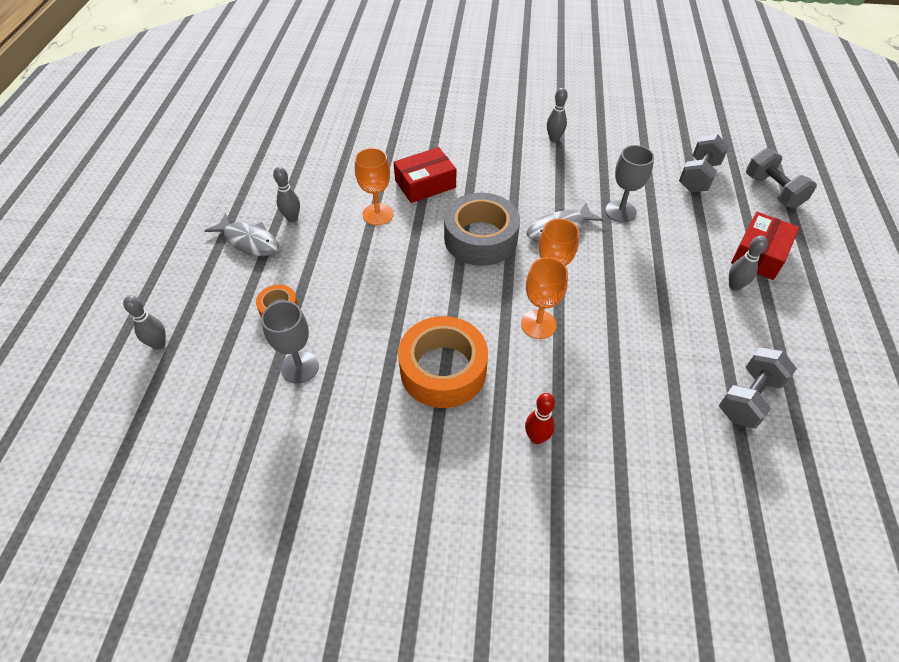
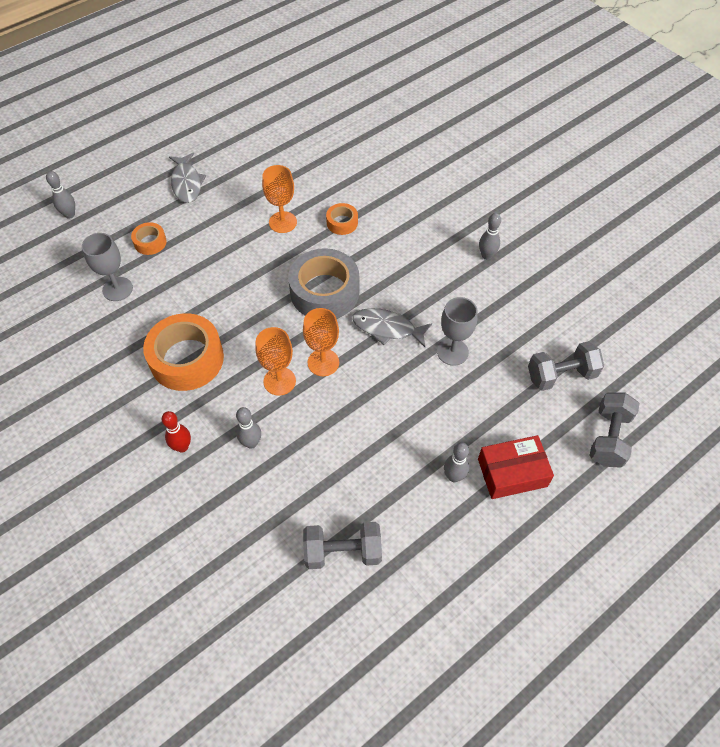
camera: 45 degrees right, 5 degrees up
grey bowling pin [273,167,300,222] -> grey bowling pin moved to [236,407,261,449]
red box [393,147,456,203] -> orange tape [326,203,358,235]

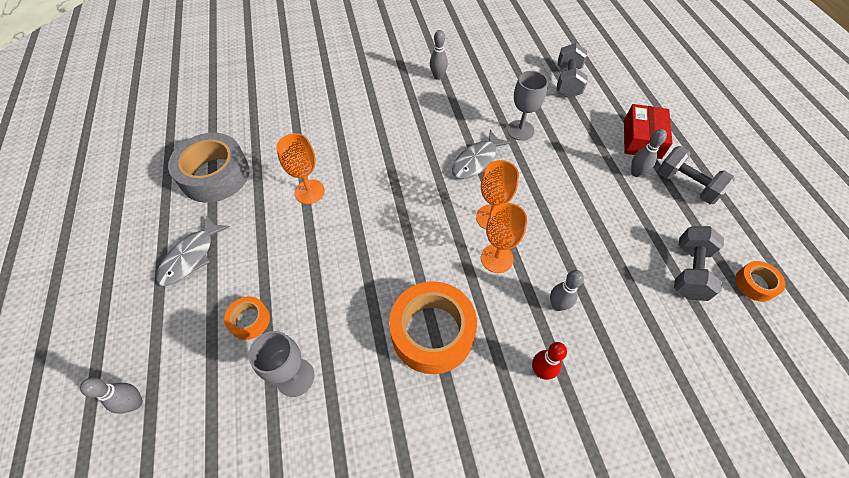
camera: 65 degrees left, 0 degrees up
grey fish [169,153,206,203] -> grey fish turned 105 degrees clockwise [156,215,230,286]
grey tape [288,248,359,319] -> grey tape moved to [168,133,249,203]
orange tape [326,203,358,235] -> orange tape moved to [735,261,785,302]
grey dumbbell [589,392,640,468] -> grey dumbbell moved to [658,146,735,204]

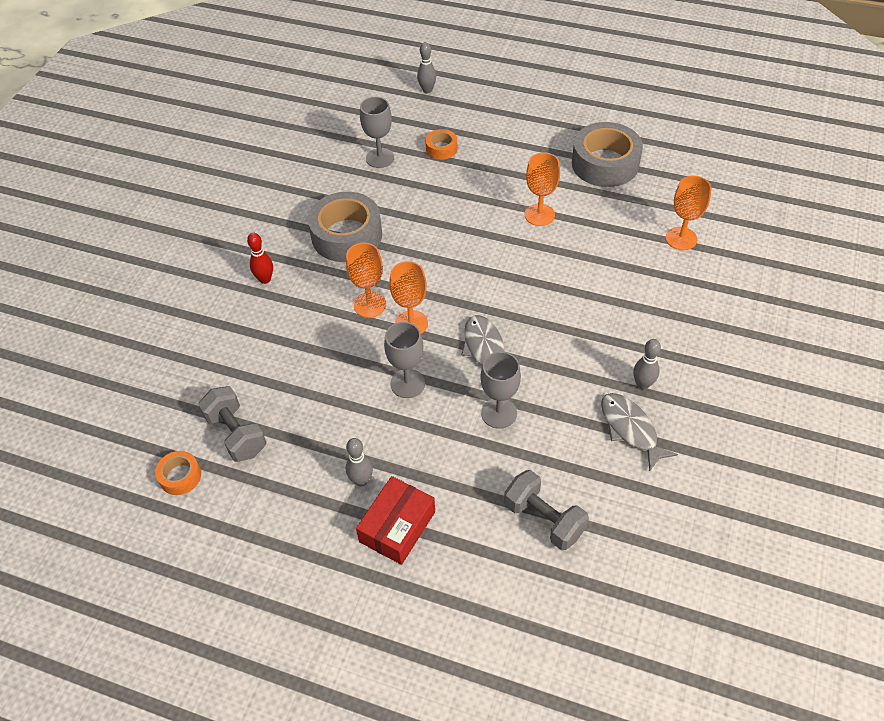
camera: 125 degrees right, 5 degrees down
grey fish [156,215,230,286] -> grey fish moved to [601,393,678,472]
orange tape [389,281,477,374] -> grey tape [308,192,382,262]
grey bowling pin [550,270,584,311] -> none
red box [624,104,673,159] -> red box turned 75 degrees clockwise [356,476,435,565]
grey dumbbell [658,146,735,204] -> none
none -> grey goblet [384,322,425,398]
none -> orange goblet [666,176,711,250]

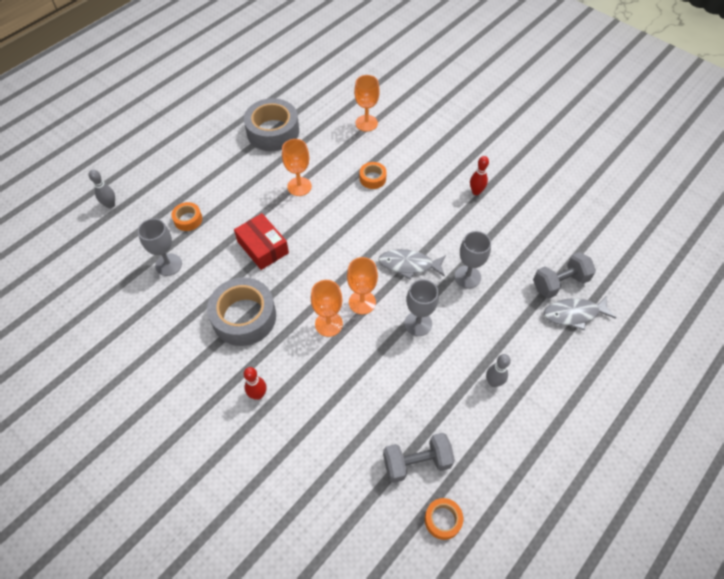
camera: 70 degrees left, 5 degrees up
red box [356,476,435,565] -> red box moved to [234,213,289,270]
grey fish [601,393,678,472] -> grey fish moved to [544,296,616,330]
grey bowling pin [633,339,661,390] -> red bowling pin [470,156,489,195]
none -> orange tape [360,162,387,189]

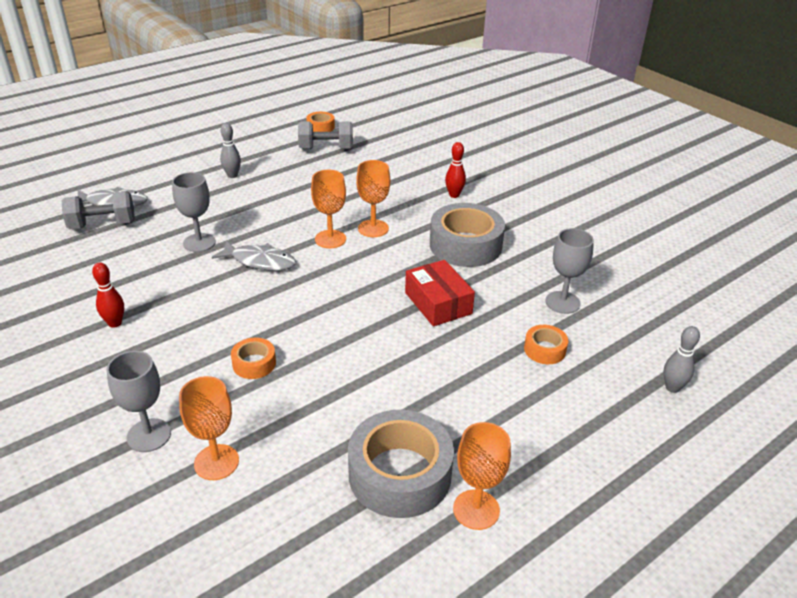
camera: 170 degrees left, 20 degrees down
orange goblet [282,139,312,196] -> orange goblet moved to [453,422,511,530]
grey goblet [405,279,439,336] -> grey goblet moved to [107,351,171,452]

